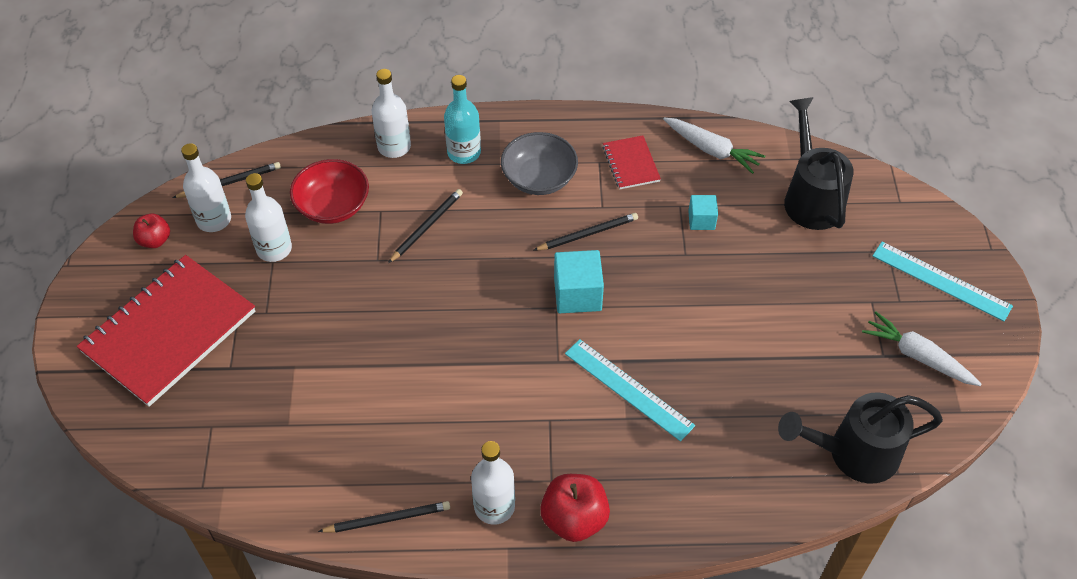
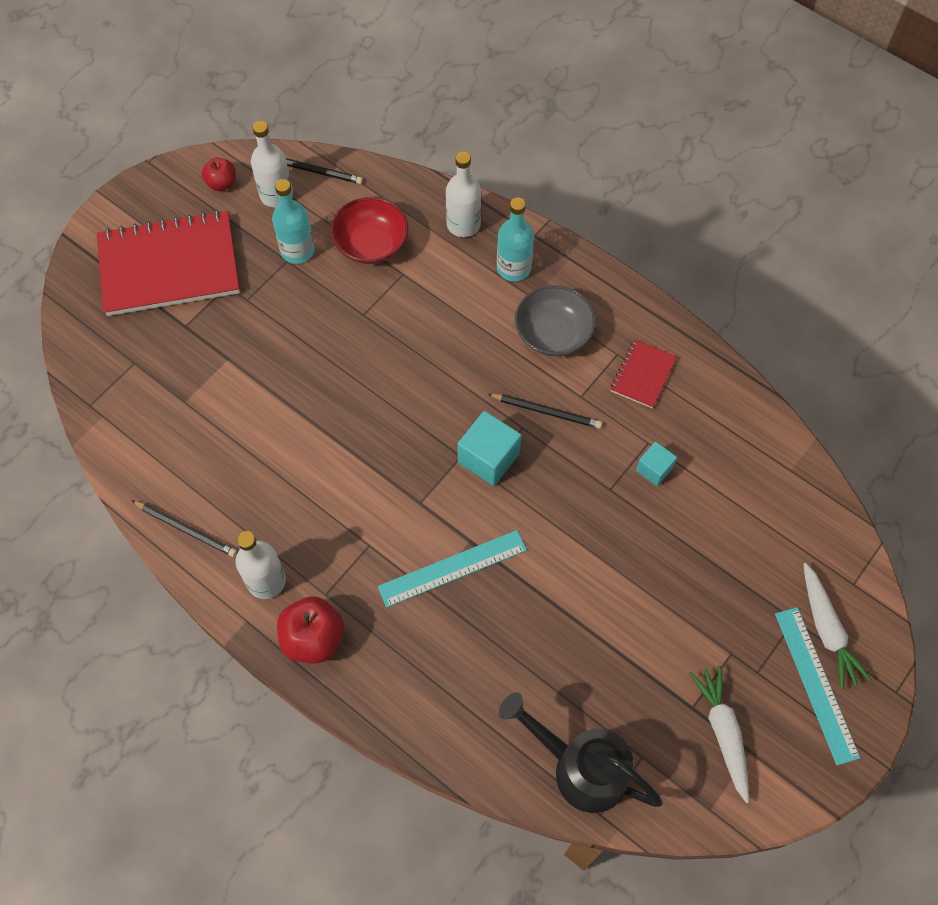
camera: 40 degrees right, 10 degrees up
white bottle [245,173,292,262] -> turquoise bottle [272,179,315,264]
black pencil [388,189,463,263] -> none
turquoise ruler [565,339,695,442] -> turquoise ruler turned 75 degrees clockwise [378,530,527,607]
white carrot [663,118,765,174] -> white carrot moved to [803,563,872,690]
black watering can [784,97,854,230] -> none

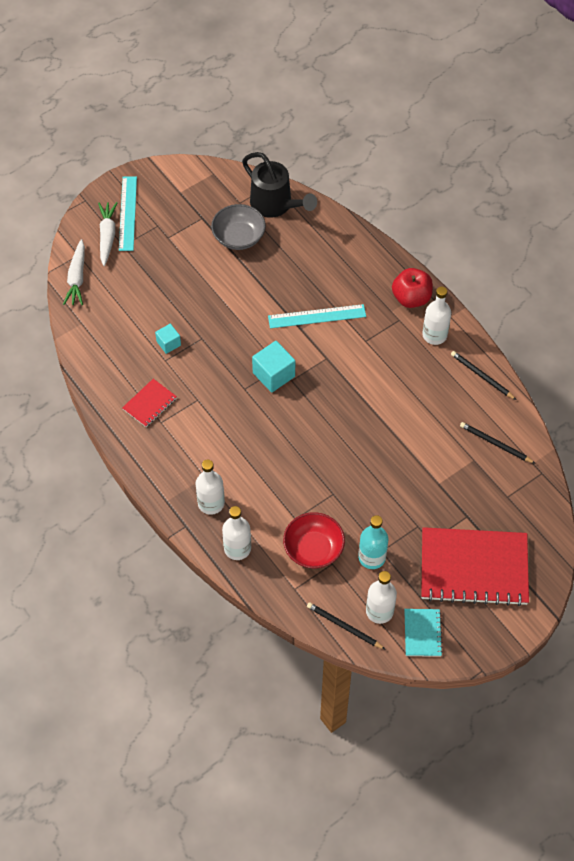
camera: 165 degrees left, 5 degrees down
red apple [202,157,236,191] -> turquoise notebook [404,609,443,657]
black pencil [488,394,602,429] -> black pencil moved to [460,422,536,464]
turquoise bottle [497,198,534,281] -> white bottle [196,459,225,515]
grey bowl [515,285,596,357] -> grey bowl moved to [211,204,266,250]
white carrot [689,665,749,803] -> white carrot moved to [63,239,85,305]

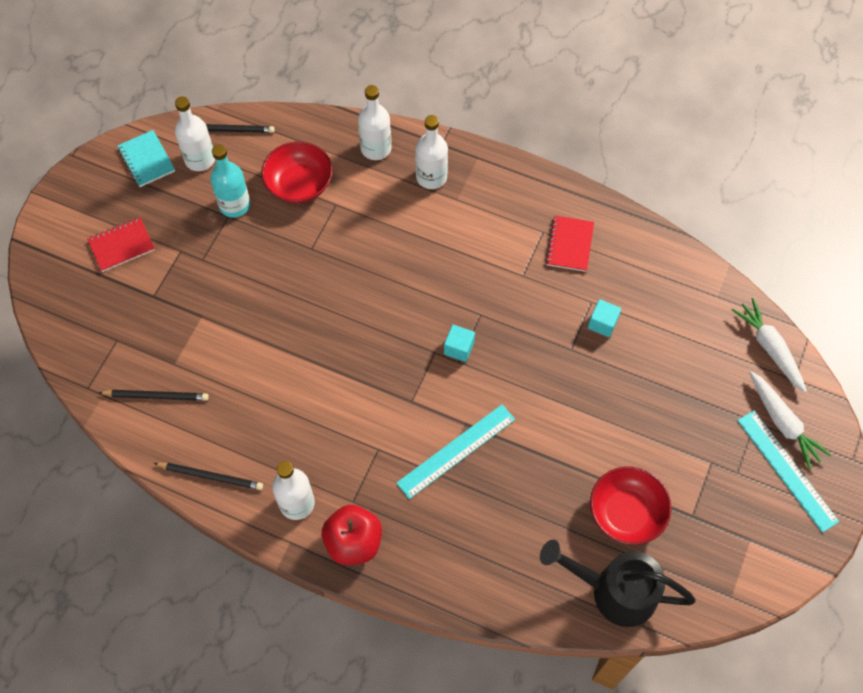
camera: 150 degrees right, 5 degrees up
grey bowl [211,204,266,250] -> red bowl [590,466,672,545]
turquoise cube [252,341,295,393] -> turquoise cube [444,325,475,362], size x0.59
red notebook [421,527,529,606] -> red notebook [87,217,155,272], size x0.46

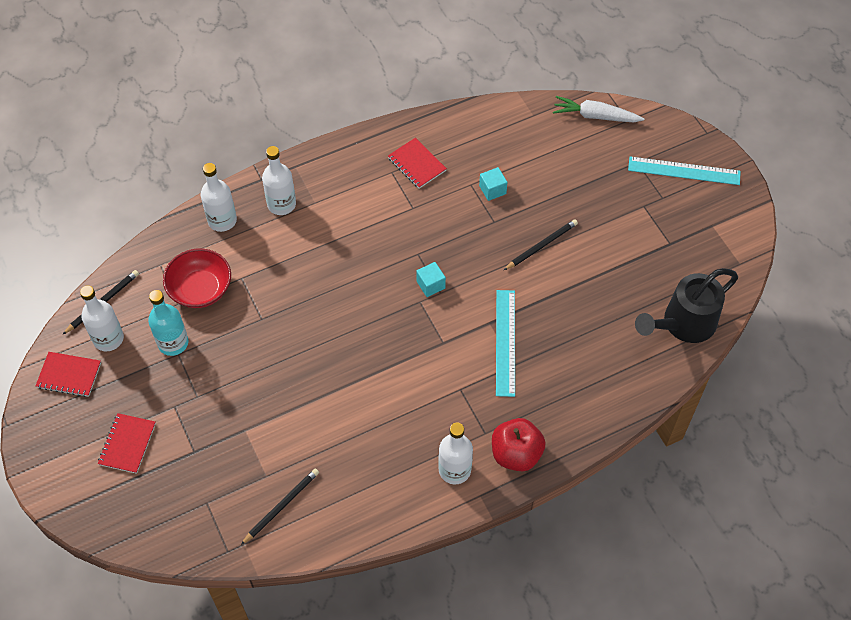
camera: 50 degrees left, 5 degrees down
turquoise notebook [117,130,175,187] -> red notebook [36,352,101,397]
black pencil [154,463,263,490] -> black pencil moved to [504,219,578,270]
red bowl [590,466,672,545] -> none
white carrot [750,371,831,469] -> none

